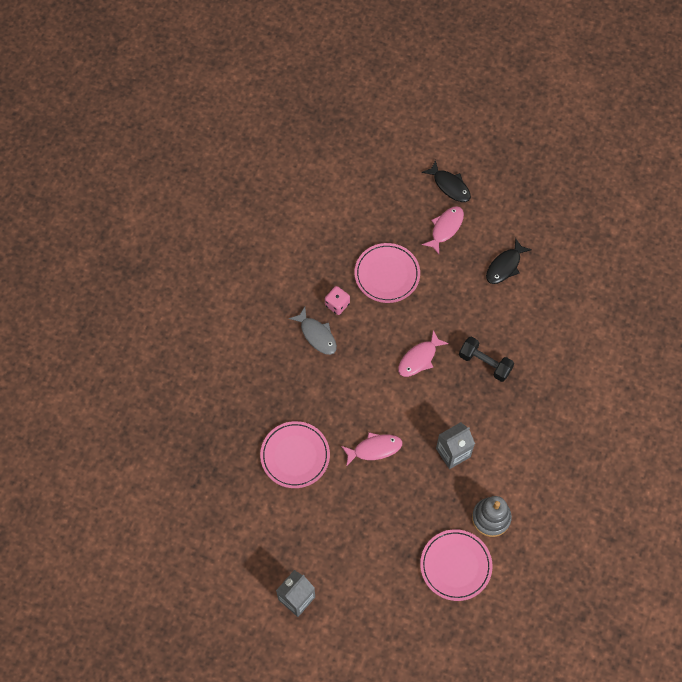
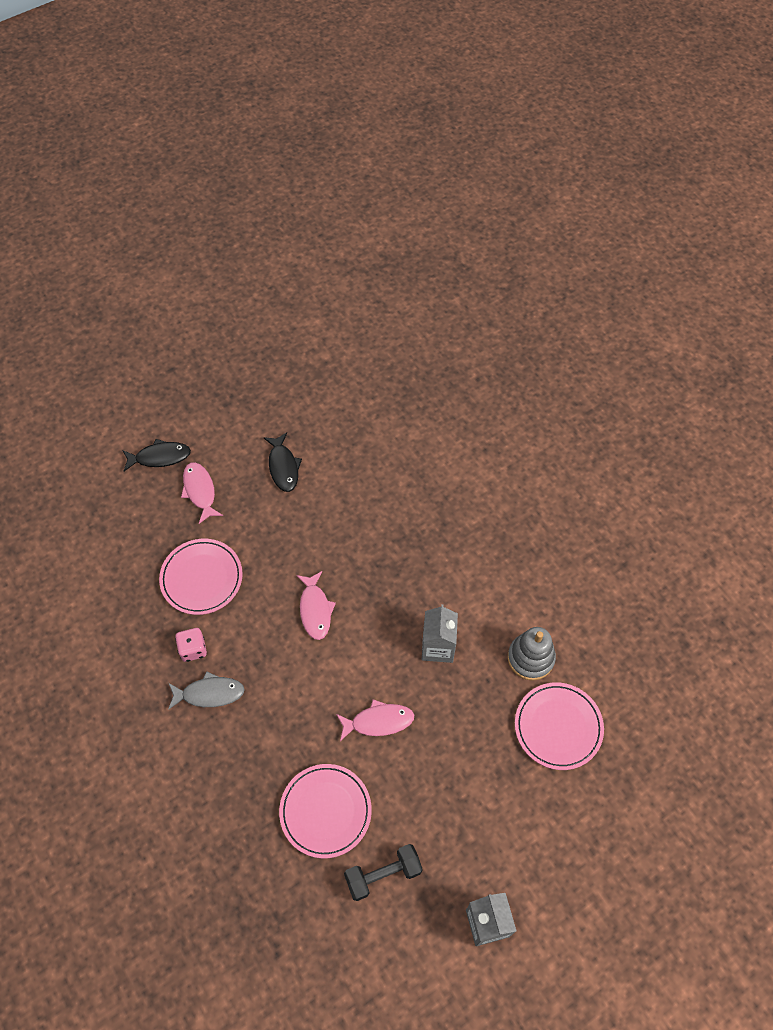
camera: 55 degrees left, 5 degrees down
pink fish [341,432,402,467] -> pink fish turned 60 degrees clockwise [336,699,414,741]
black dumbbell [459,337,514,382] -> black dumbbell moved to [344,844,423,901]

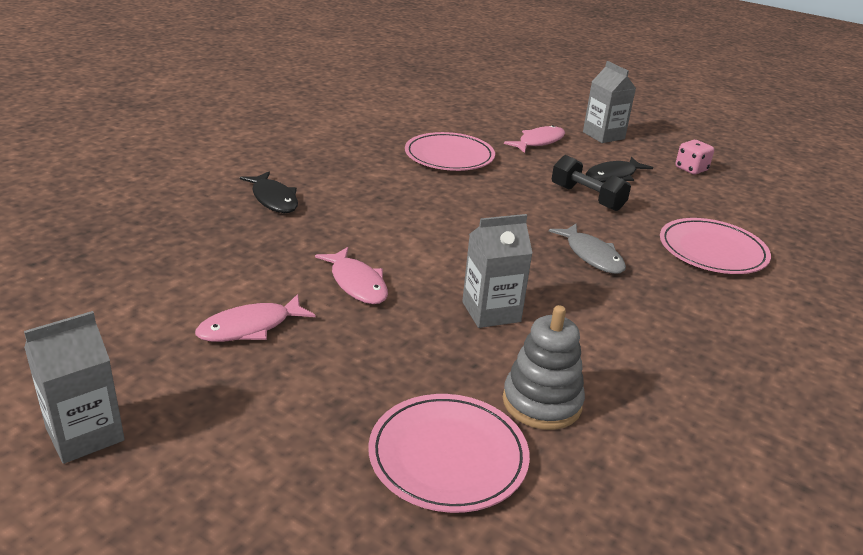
camera: 65 degrees right, 30 degrees down
black fish [122,439,191,471] -> black fish moved to [240,172,298,213]
grey fish [168,671,245,710] -> grey fish moved to [549,224,626,274]
pink dice [175,628,207,662] -> pink dice moved to [676,140,714,175]
pink plate [279,764,372,858] -> pink plate moved to [660,218,771,274]
pink fish [296,571,336,640] -> pink fish moved to [195,294,316,342]
black dumbbell [344,844,423,901] -> black dumbbell moved to [552,155,631,211]
none -> grey carton [583,61,636,143]

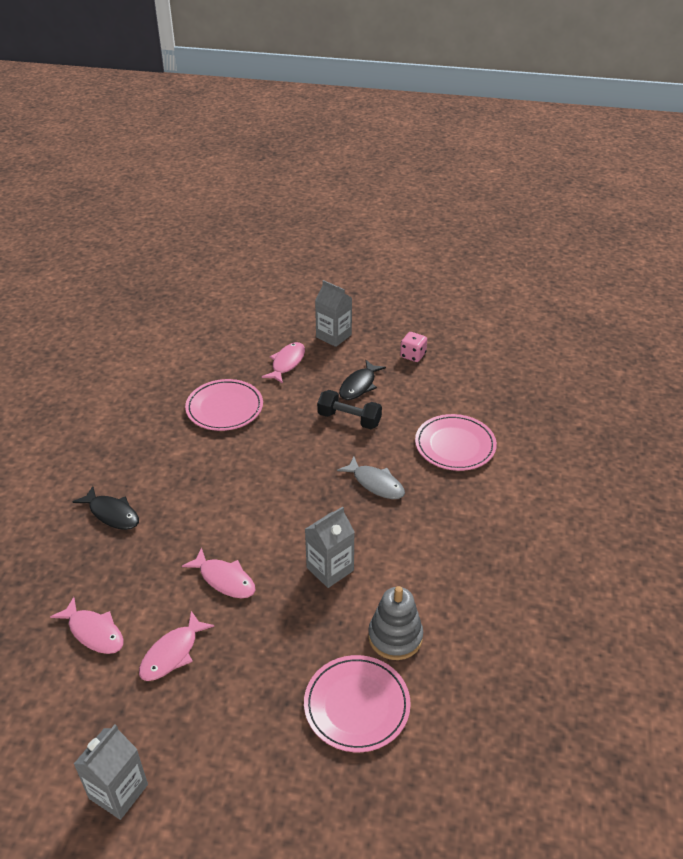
camera: 20 degrees left, 10 degrees up
none -> pink fish [50,597,124,654]

